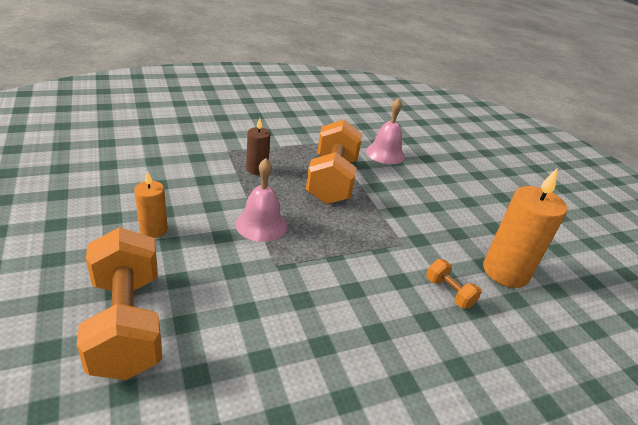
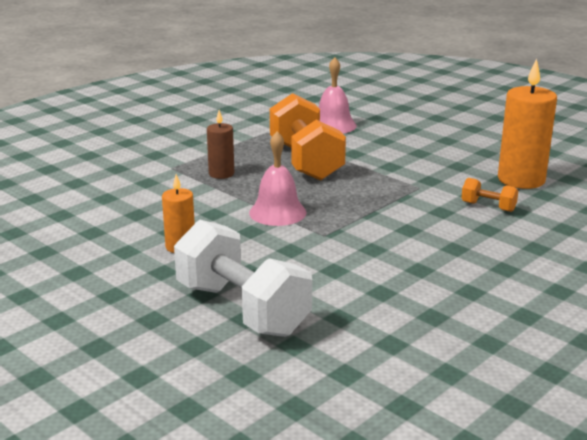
camera: 20 degrees left, 10 degrees down
orange dumbbell [77,227,162,380] -> white dumbbell [174,220,312,337]

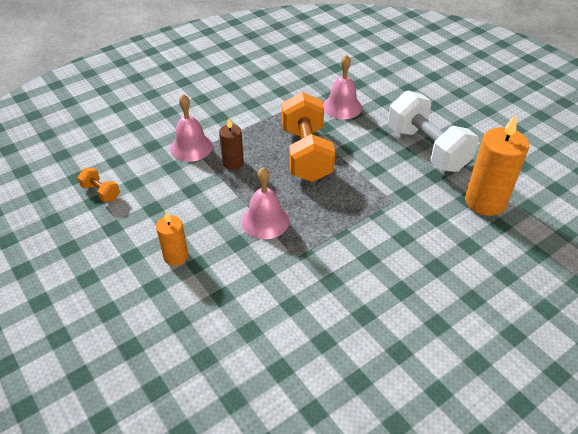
camera: 10 degrees right, 20 degrees up
white dumbbell [174,220,312,337] -> white dumbbell moved to [388,91,478,172]
orange dumbbell [461,178,518,212] -> orange dumbbell moved to [78,168,120,202]
none -> pink bell [170,94,213,162]

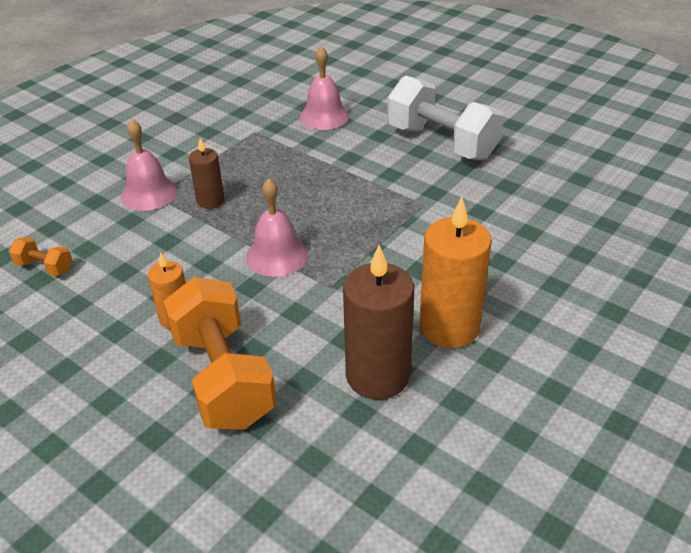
camera: 15 degrees left, 5 degrees down
orange dumbbell [282,92,335,182] -> orange dumbbell moved to [163,277,277,430]
orange candle [465,114,529,216] -> orange candle moved to [419,197,492,348]
none -> brown candle [343,245,414,400]

